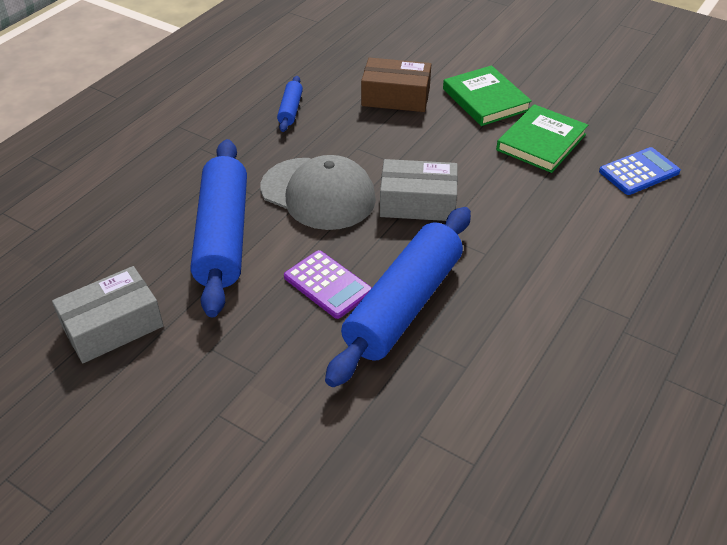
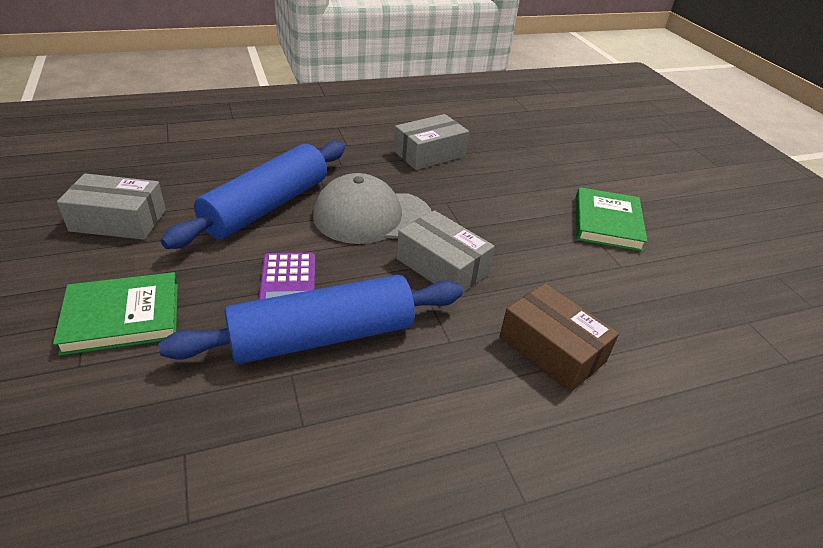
camera: 35 degrees right, 5 degrees down
grey cap [260,155,376,230] -> grey cap turned 105 degrees clockwise [313,173,432,244]
blue rolling pin [277,76,303,132] -> grey box [393,114,469,170]
brown box [361,58,431,112] -> brown box moved to [499,283,619,392]
green book [496,104,588,173] -> green book moved to [53,272,178,356]
blue calculator [599,147,681,195] -> none

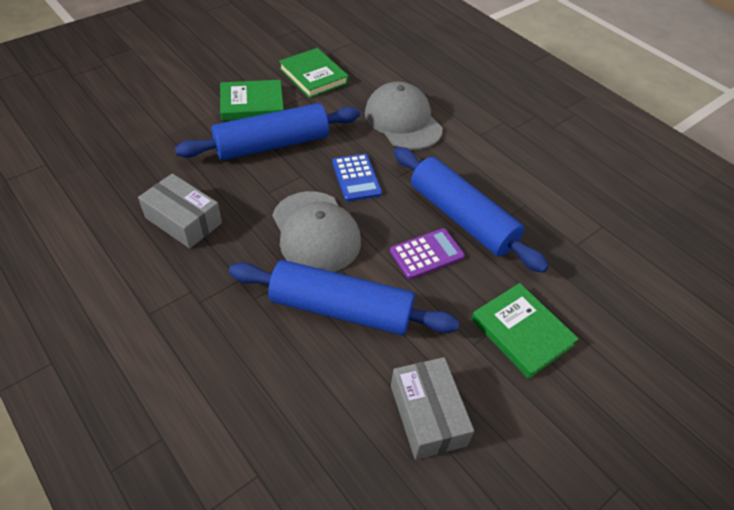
camera: 110 degrees left, 10 degrees up
grey box [397,210,495,292] -> blue calculator [332,154,382,201]
brown box [499,283,619,392] -> grey cap [365,82,443,150]
none -> blue rolling pin [175,103,360,160]
none -> green book [279,48,349,98]

